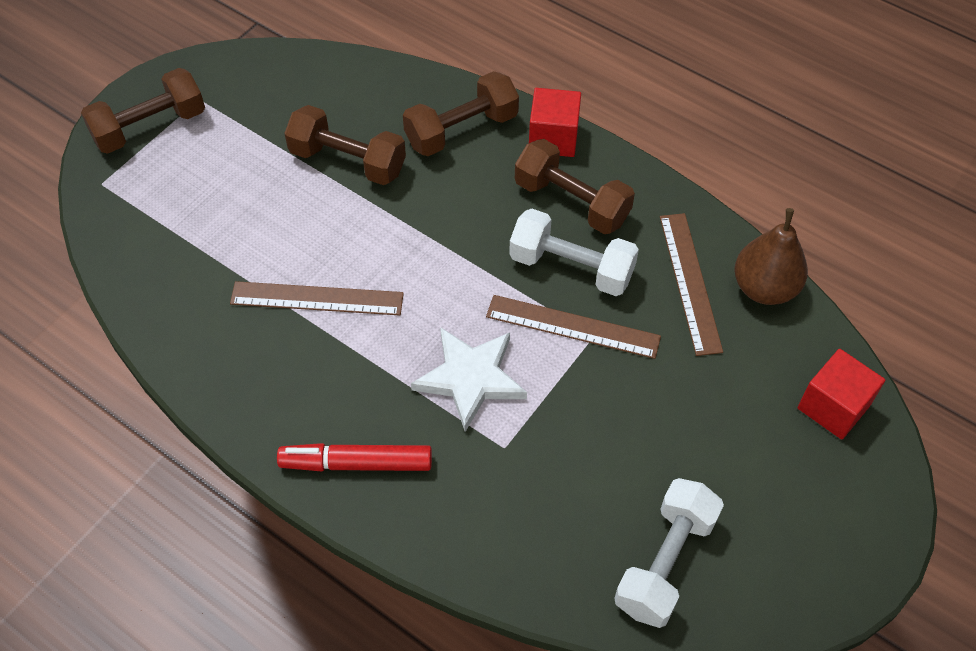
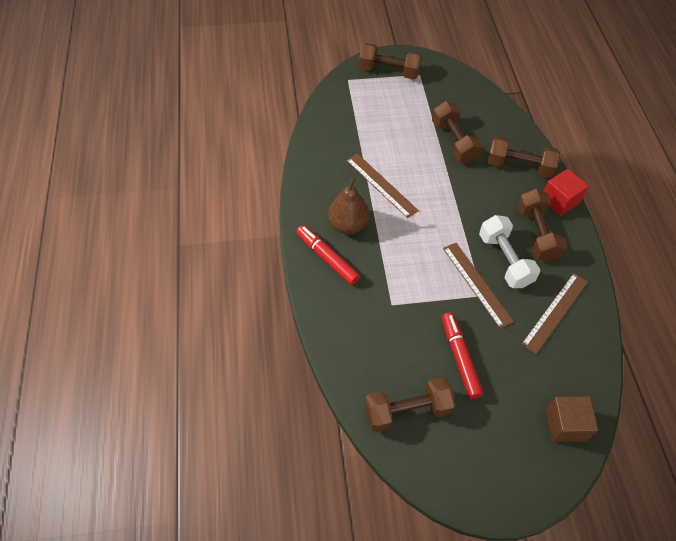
camera: 45 degrees right, 0 degrees up
white star [411,327,527,432] -> none
white dumbbell [614,478,724,628] -> brown dumbbell [364,377,455,432]
brown pear [734,208,808,305] -> brown pear moved to [328,177,369,234]
red cube [798,349,885,440] -> brown cube [545,396,598,442]
none -> red marker [442,312,484,399]

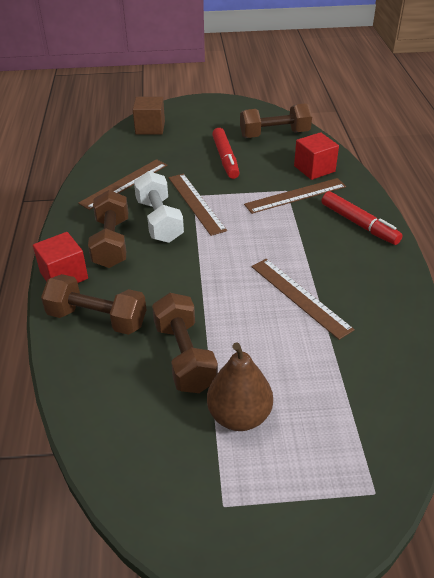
camera: 175 degrees left, 15 degrees down
brown pear [328,177,369,234] -> brown pear moved to [207,342,273,431]
brown dumbbell [359,43,422,79] -> none
none -> brown ruler [244,178,346,214]
none -> red cube [294,132,339,180]

